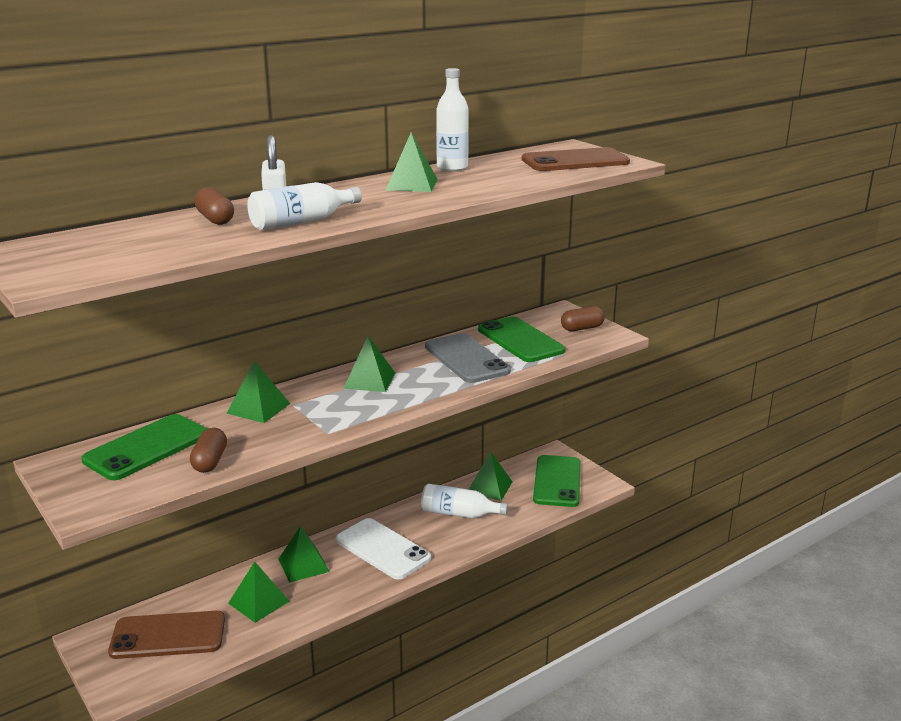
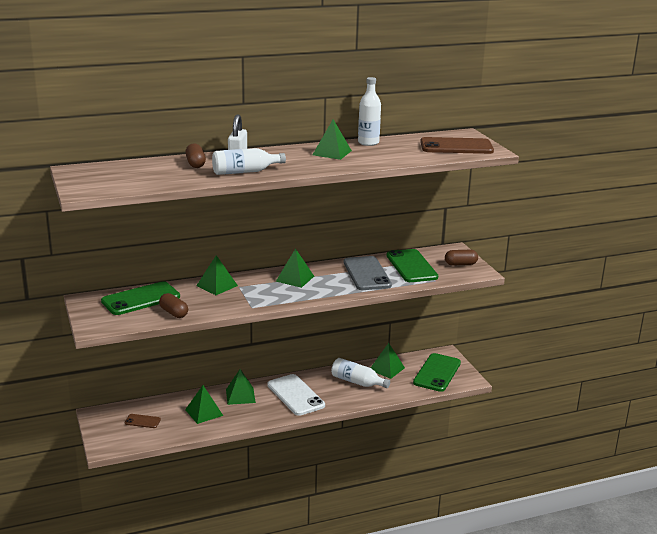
camera: 15 degrees right, 0 degrees up
brown phone [108,611,225,659] -> brown phone [125,414,161,428], size x0.48
brown capsule [190,428,227,473] -> brown capsule turned 60 degrees counterclockwise [159,293,188,318]

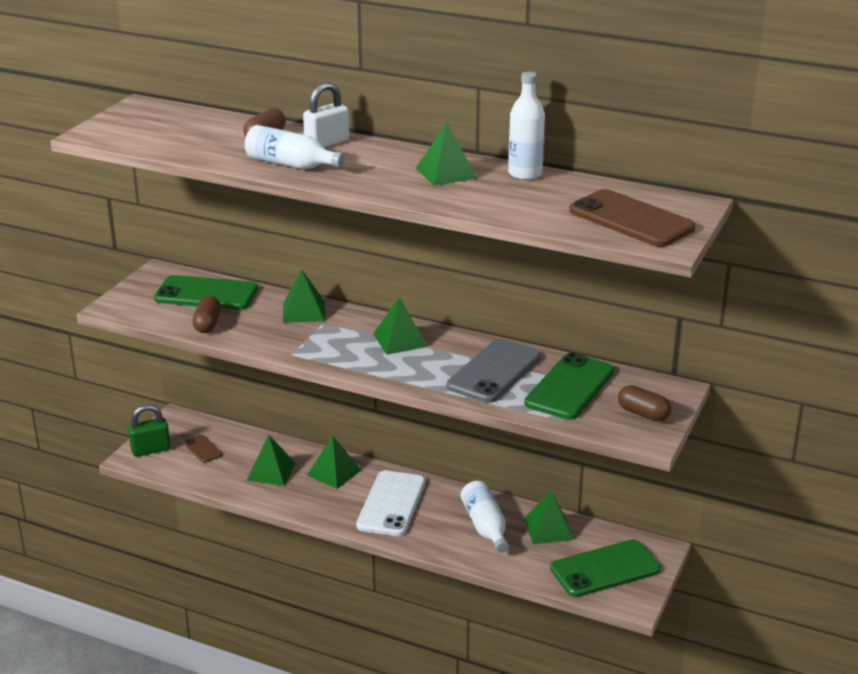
camera: 45 degrees right, 5 degrees up
none -> green padlock [128,404,170,457]

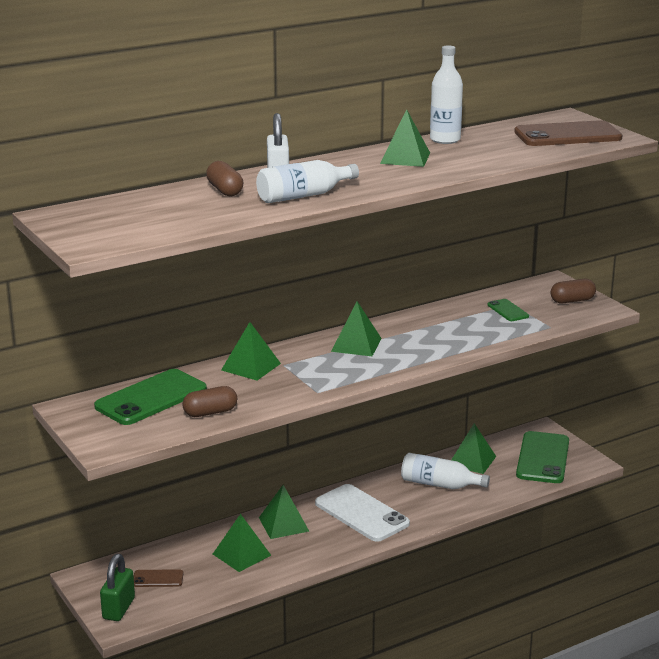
camera: 55 degrees left, 5 degrees down
brown capsule [192,296,221,333] -> brown capsule turned 60 degrees counterclockwise [182,386,237,417]
grey phone [447,339,541,403] -> none
green phone [524,353,615,420] -> green phone [488,299,529,321], size x0.48

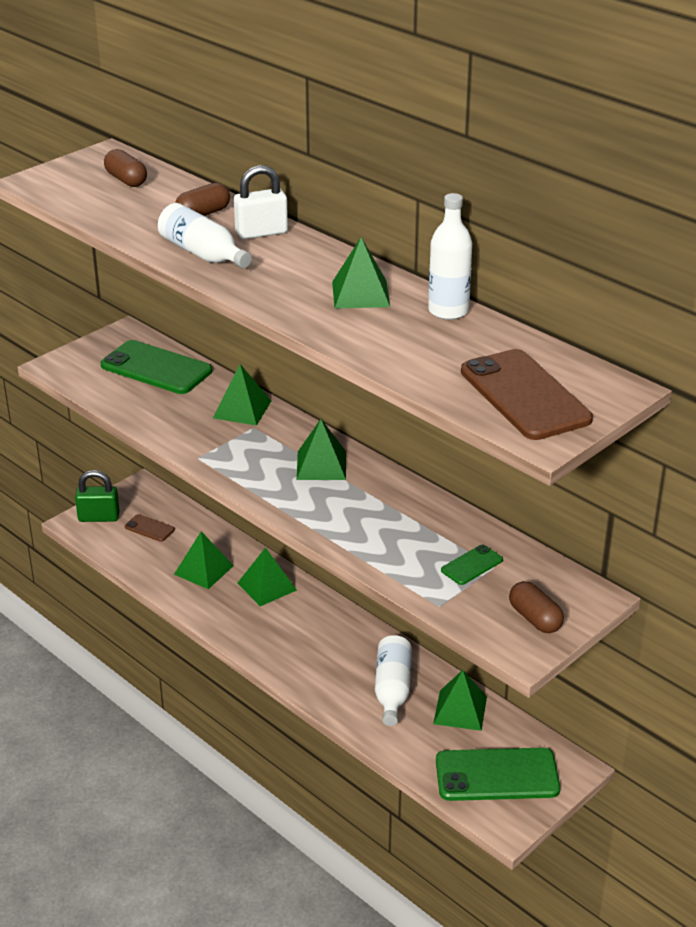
camera: 75 degrees right, 10 degrees up
brown phone [134,569,183,587] -> brown phone turned 45 degrees counterclockwise [125,514,175,542]
brown capsule [182,386,237,417] -> brown capsule moved to [104,149,147,187]
white phone [315,484,410,542] -> none

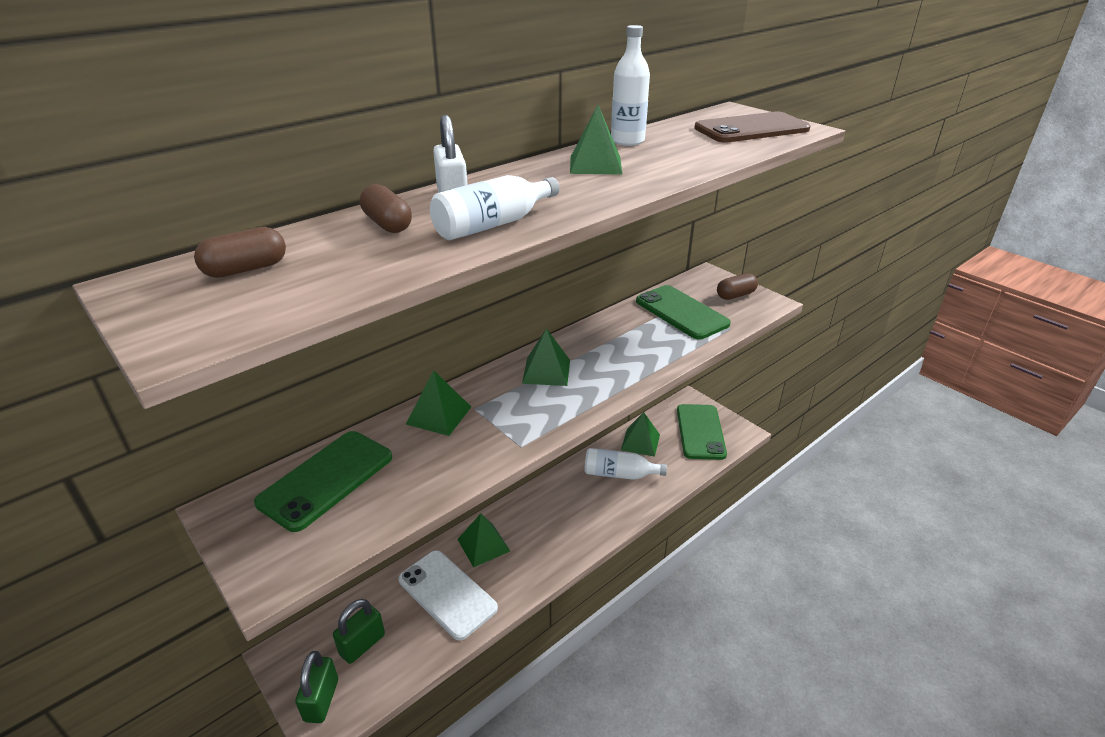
camera: 85 degrees left, 0 degrees up
brown phone [125,514,175,542] -> green padlock [333,599,385,664]
green pyramid [174,531,234,589] -> white phone [399,550,498,641]
green phone [441,545,503,585] -> green phone [636,285,731,339], size x2.08

